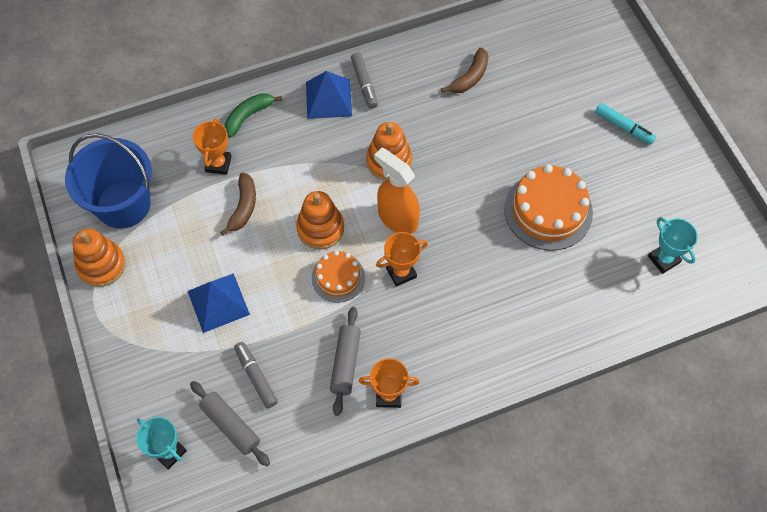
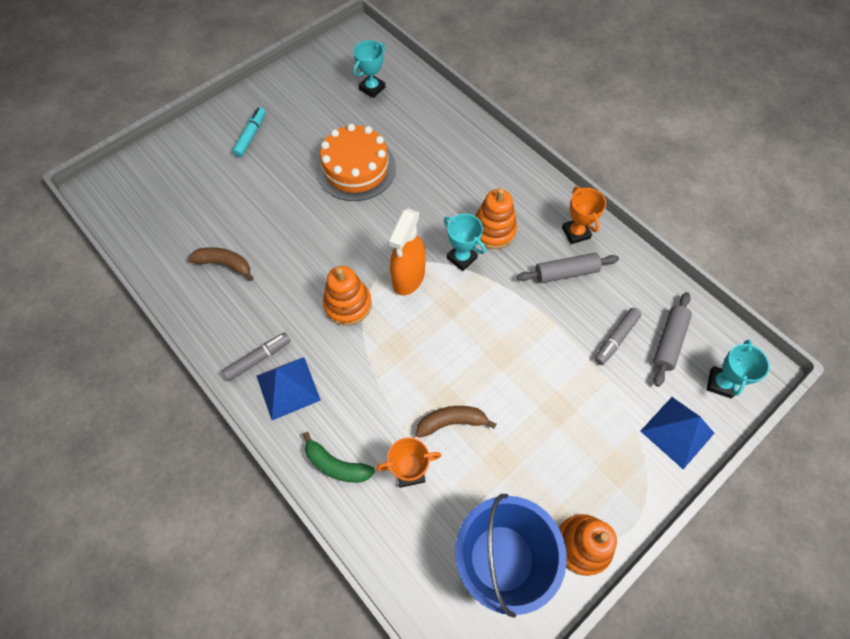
camera: 110 degrees left, 0 degrees up
blue pyramid [188,273,250,333] -> blue pyramid moved to [640,397,714,469]
orange stacking toy [296,191,344,249] -> orange stacking toy moved to [475,188,517,249]
orange cake [312,251,365,303] -> none
orange trophy [376,232,428,287] -> turquoise trophy [444,214,486,271]

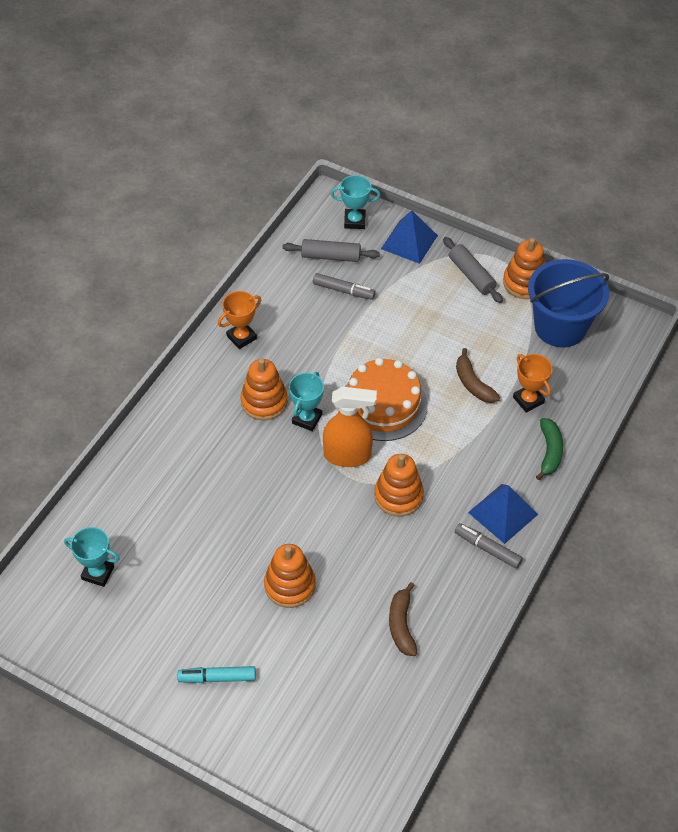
camera: 110 degrees left, 10 degrees down
orange cake [316,124,396,201] -> orange cake moved to [345,357,428,441]
grey rolling pin [517,253,619,283] -> grey rolling pin moved to [443,237,503,303]
none -> orange stacking toy [264,544,316,608]

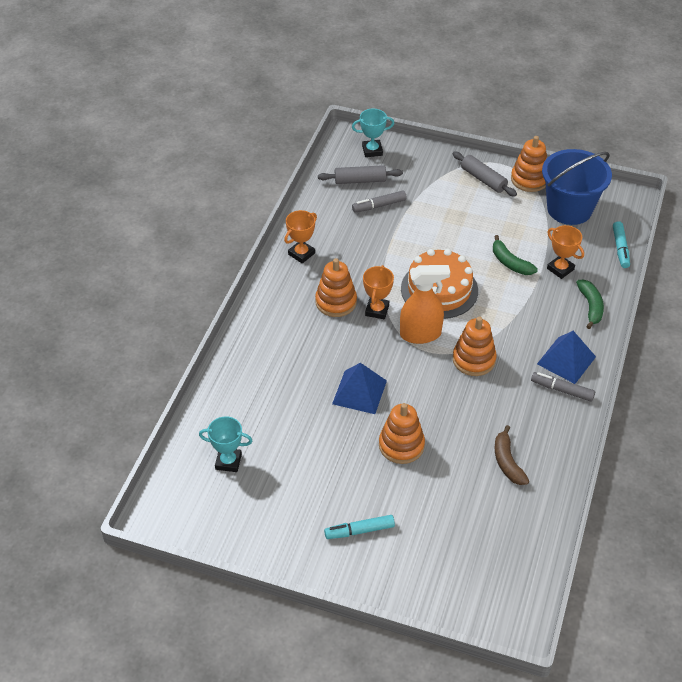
camera: 10 degrees left, 5 degrees down
turquoise trophy [289,372,324,431] -> orange trophy [363,265,394,319]
grey marker [313,273,376,300] -> grey marker turned 150 degrees clockwise [352,190,407,212]
blue pyramid [381,210,438,264] -> blue pyramid moved to [332,363,387,414]
brown banana [456,348,500,403] -> green banana [493,235,538,275]
none -> turquoise marker [613,221,630,268]

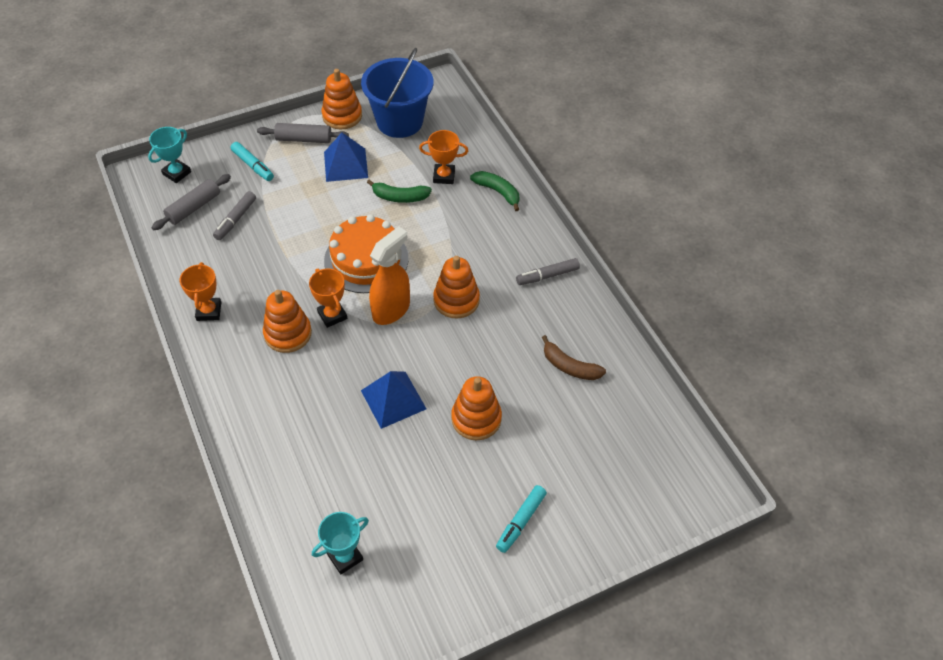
camera: 45 degrees left, 5 degrees up
blue pyramid [537,331,596,384] -> blue pyramid moved to [324,132,368,182]
turquoise marker [613,221,630,268] -> turquoise marker moved to [231,142,274,181]

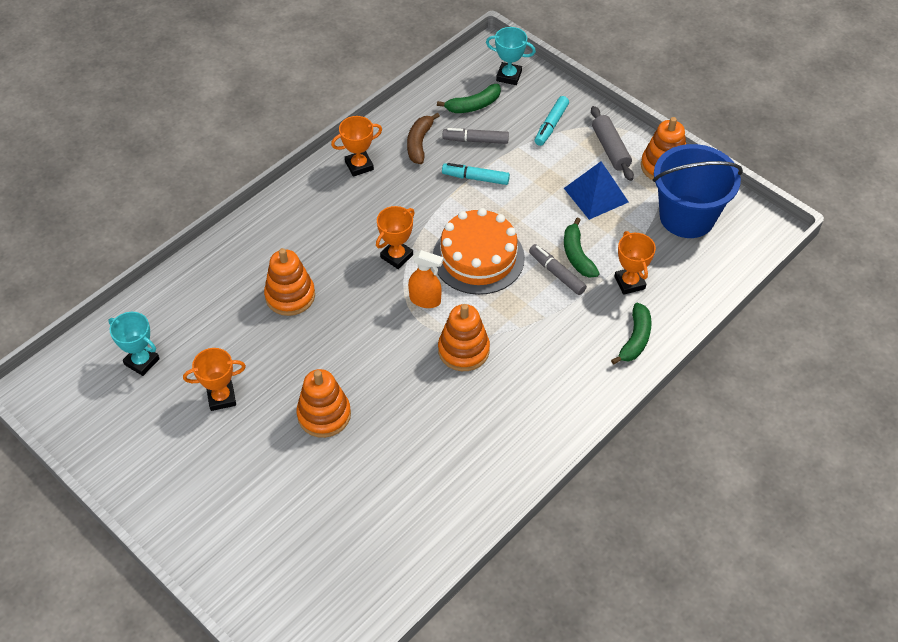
camera: 70 degrees right, 0 degrees up
grey rolling pin [151,174,231,230] -> green banana [437,84,501,113]
orange stacking toy [263,290,312,353] -> orange stacking toy moved to [264,248,315,316]
blue pyramid [361,371,426,429] -> none
orange spray bottle [369,226,410,325] -> orange spray bottle [408,250,443,308], size x0.66
turquoise marker [496,485,547,553] -> turquoise marker moved to [442,163,510,185]
grey marker [516,258,580,285] -> grey marker moved to [529,244,587,295]
brown banana [542,335,606,380] -> brown banana moved to [407,112,440,164]
none -> orange trophy [183,348,246,411]

